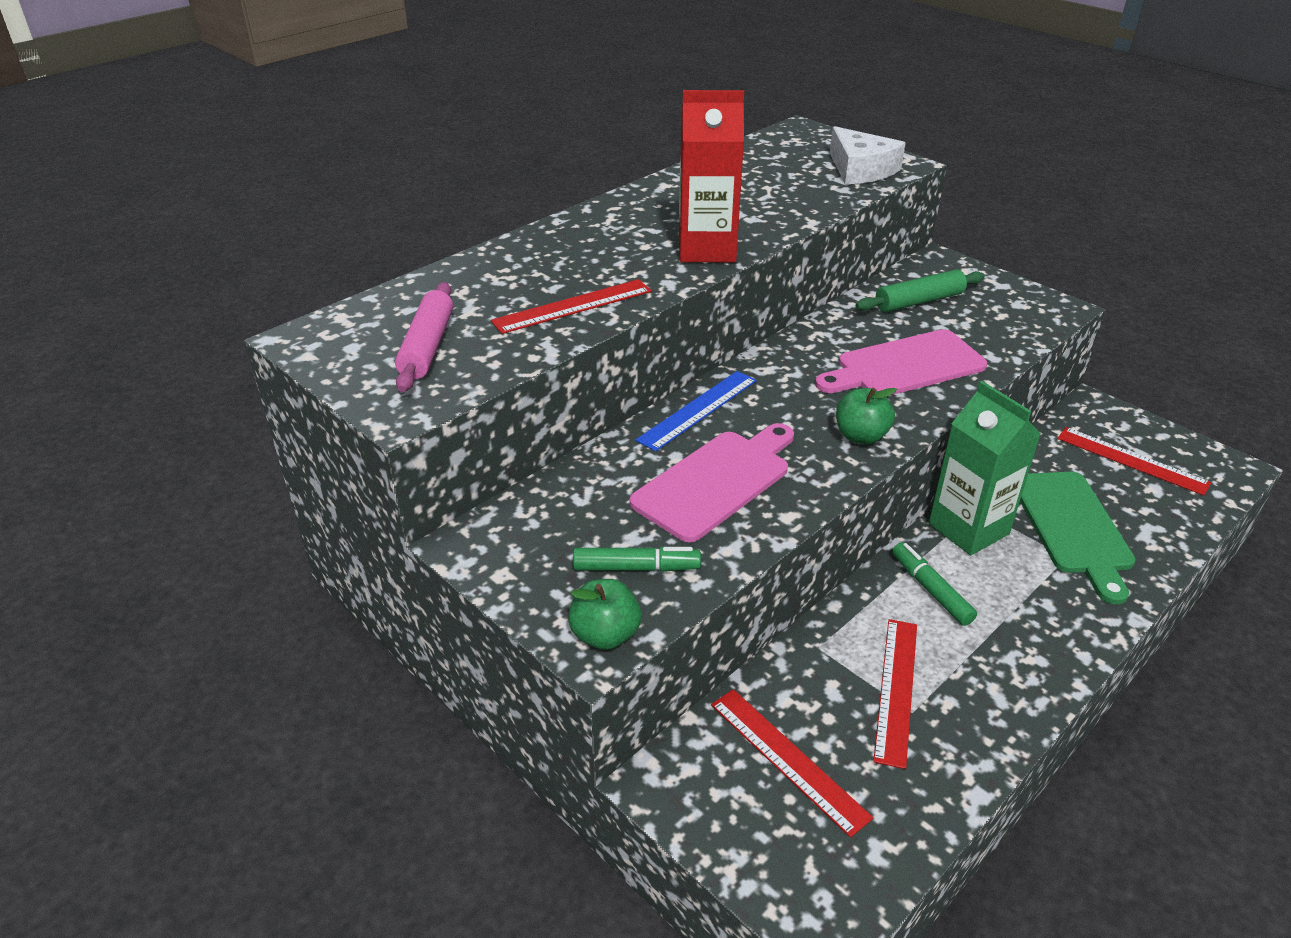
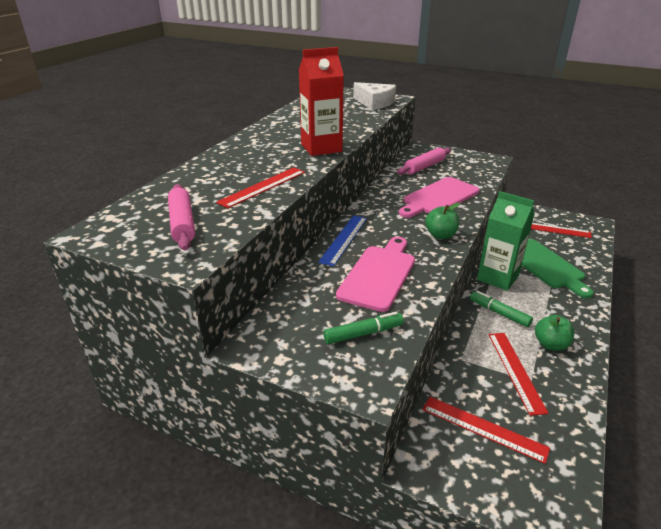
camera: 20 degrees left, 5 degrees down
green apple [568,579,641,650] -> green apple moved to [535,315,574,351]
green rolling pin [856,269,984,312] -> pink rolling pin [397,147,451,175]

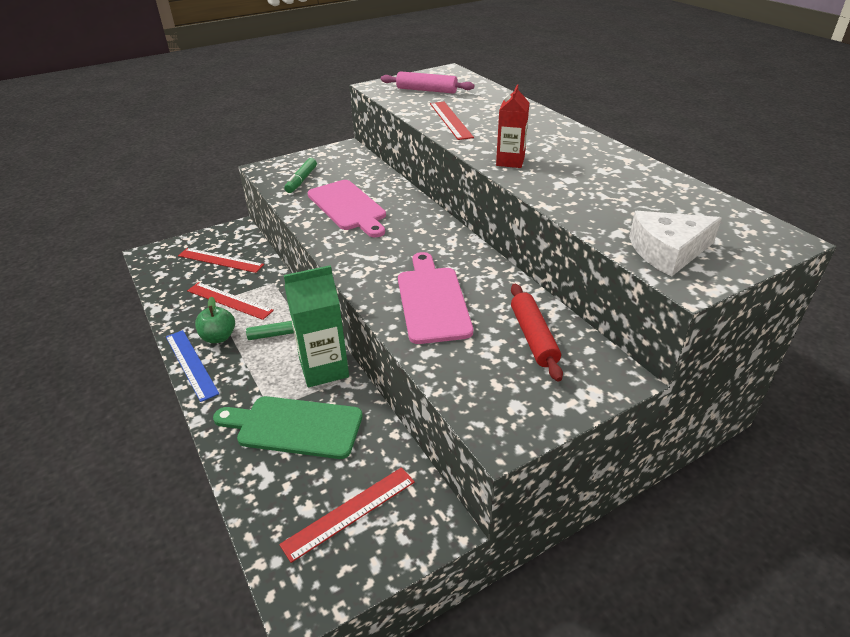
camera: 125 degrees right, 5 degrees up
red carton [299,47,344,156] -> red carton [496,84,529,168], size x0.62
blue ruler [318,215,367,266] -> blue ruler moved to [166,330,219,402]
pink rolling pin [397,147,451,175] -> red rolling pin [511,284,563,382]
red ruler [423,397,550,464] -> red ruler turned 45 degrees clockwise [178,248,264,273]
green apple [425,203,460,239] -> none

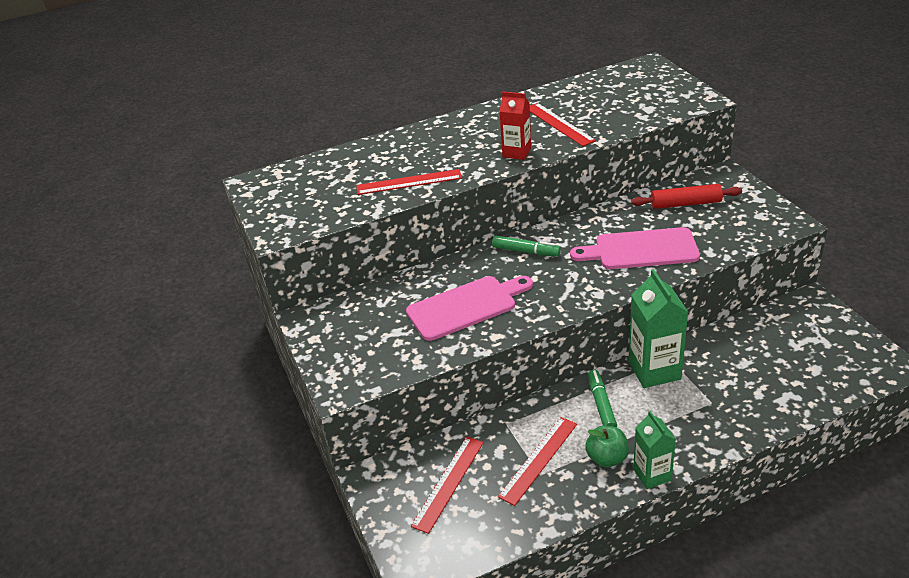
camera: 80 degrees left, 0 degrees up
blue ruler [166,330,219,402] -> green carton [633,411,676,489]
green cutting board [213,396,363,459] -> none
red ruler [279,467,415,563] -> red ruler moved to [530,103,596,146]
green marker [284,158,317,193] -> green marker moved to [492,236,561,256]
pink rolling pin [381,71,474,94] -> none
white cheese [629,211,722,277] -> none

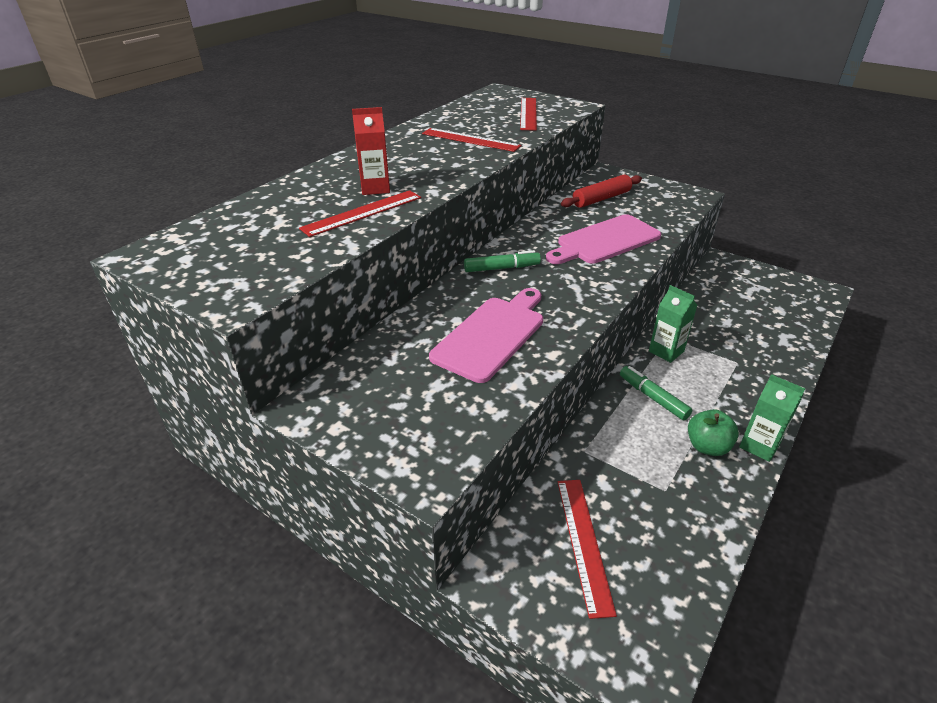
camera: 35 degrees left, 0 degrees up
red ruler [498,417,577,506] -> red ruler moved to [520,98,537,131]
red carton [499,92,531,160] -> red carton moved to [352,107,390,195]
green carton [629,269,688,388] -> green carton [649,285,697,363], size x0.62

